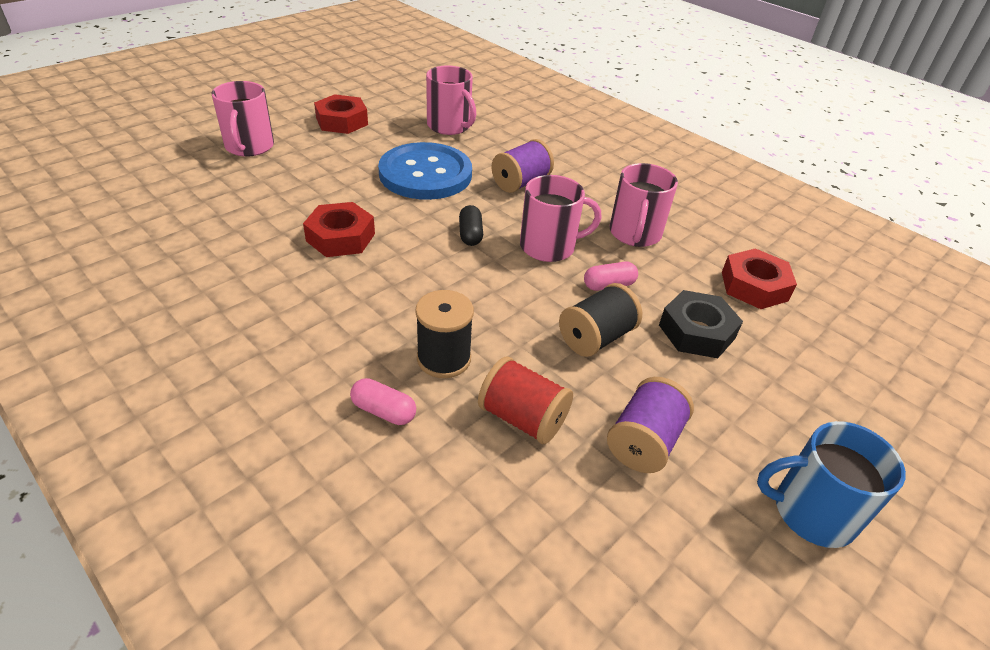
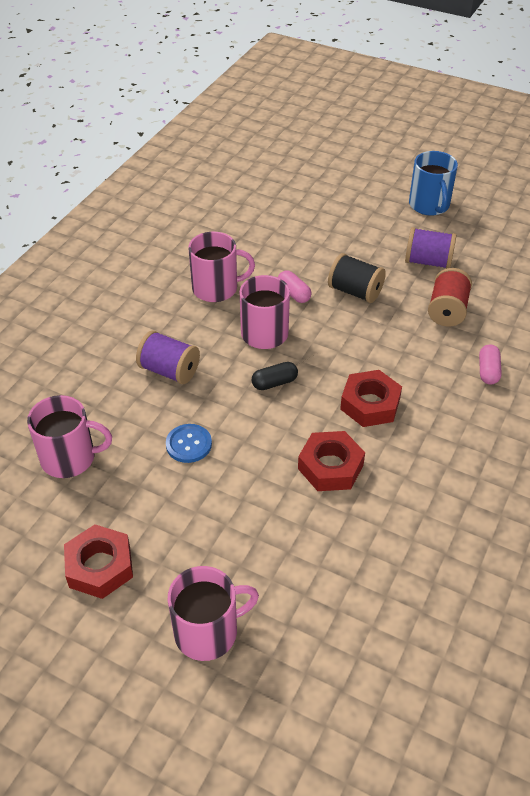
camera: 105 degrees left, 5 degrees up
blue button [378,142,472,200] -> blue button [166,424,212,463], size x0.45
black spool [415,290,474,378] -> none
pink mug [426,66,476,135] -> pink mug turned 60 degrees clockwise [27,395,112,478]
black nut [659,290,743,358] -> none
red nut [722,248,797,309] -> red nut moved to [340,370,402,427]

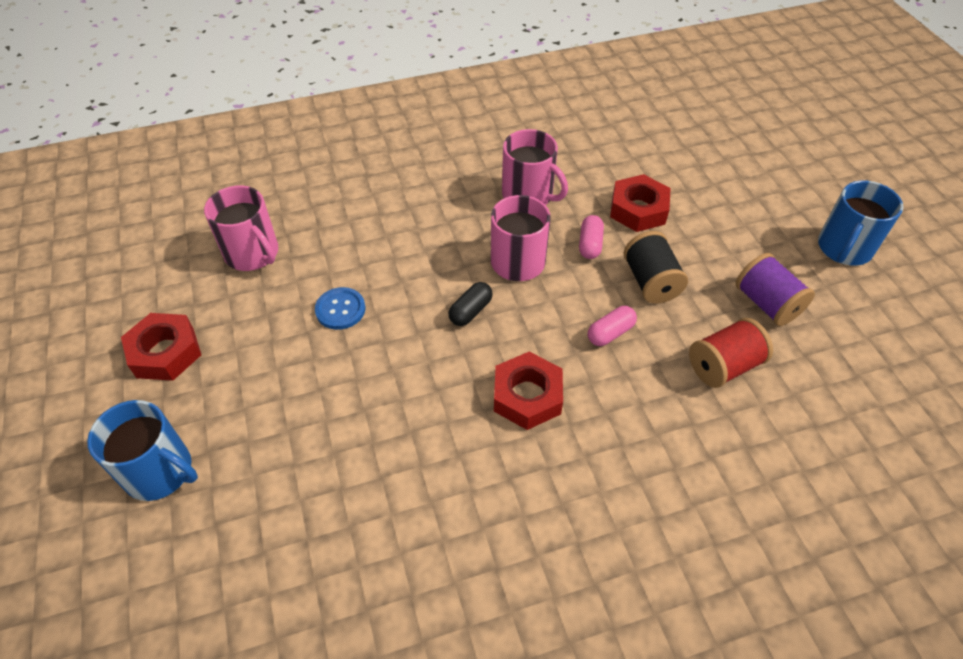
camera: 45 degrees right, 5 degrees up
purple spool [136,330,200,384] -> none
pink mug [168,566,259,661] -> blue mug [87,400,198,501]
black capsule [251,362,298,390] -> black capsule turned 75 degrees counterclockwise [448,282,493,326]
red nut [298,431,365,491] -> red nut moved to [610,174,671,232]
pink capsule [479,345,502,385] -> pink capsule moved to [588,306,637,346]

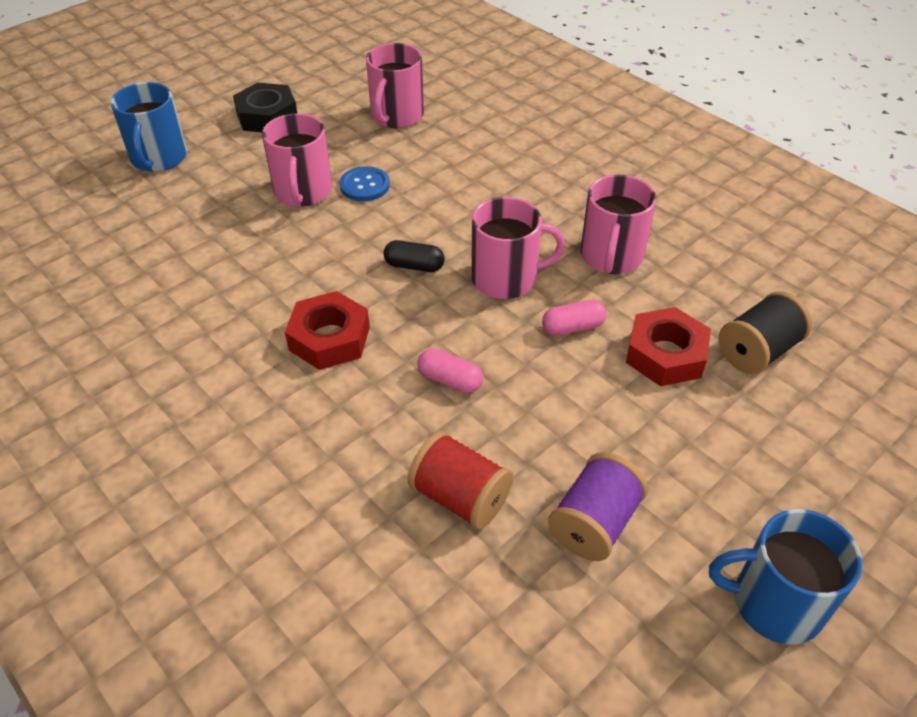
camera: 65 degrees right, 5 degrees down
red nut [121,313,201,381] -> black nut [233,82,297,132]
black spool [624,231,688,304] -> black spool moved to [719,291,812,374]
none -> pink mug [262,113,332,207]

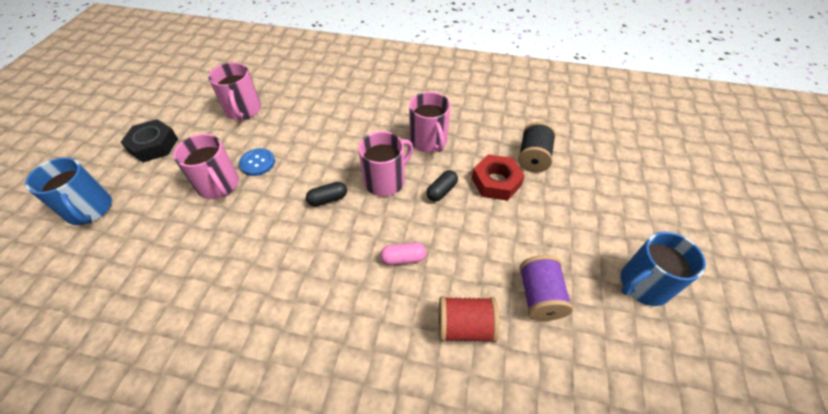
camera: 35 degrees left, 5 degrees up
red nut [285,291,370,370] -> none
pink capsule [542,300,607,336] -> black capsule [426,170,458,202]

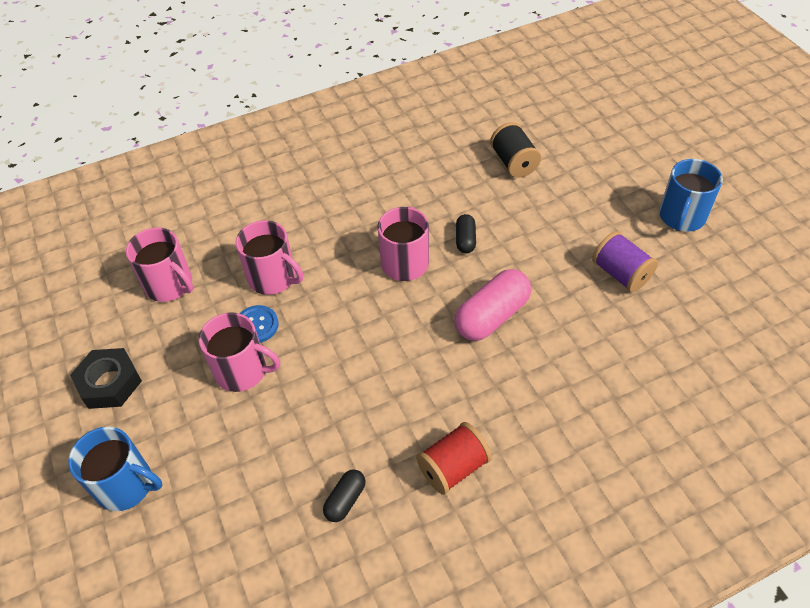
camera: 35 degrees left, 0 degrees up
black capsule [306,182,347,206] -> black capsule moved to [323,469,366,522]
pink capsule [380,243,426,265] -> pink capsule [455,269,531,341], size x1.90
pink mug [409,92,451,152] -> pink mug moved to [236,220,303,295]
red spool [439,296,500,343] -> red spool moved to [416,422,492,495]
red nut [472,154,525,201] -> none

